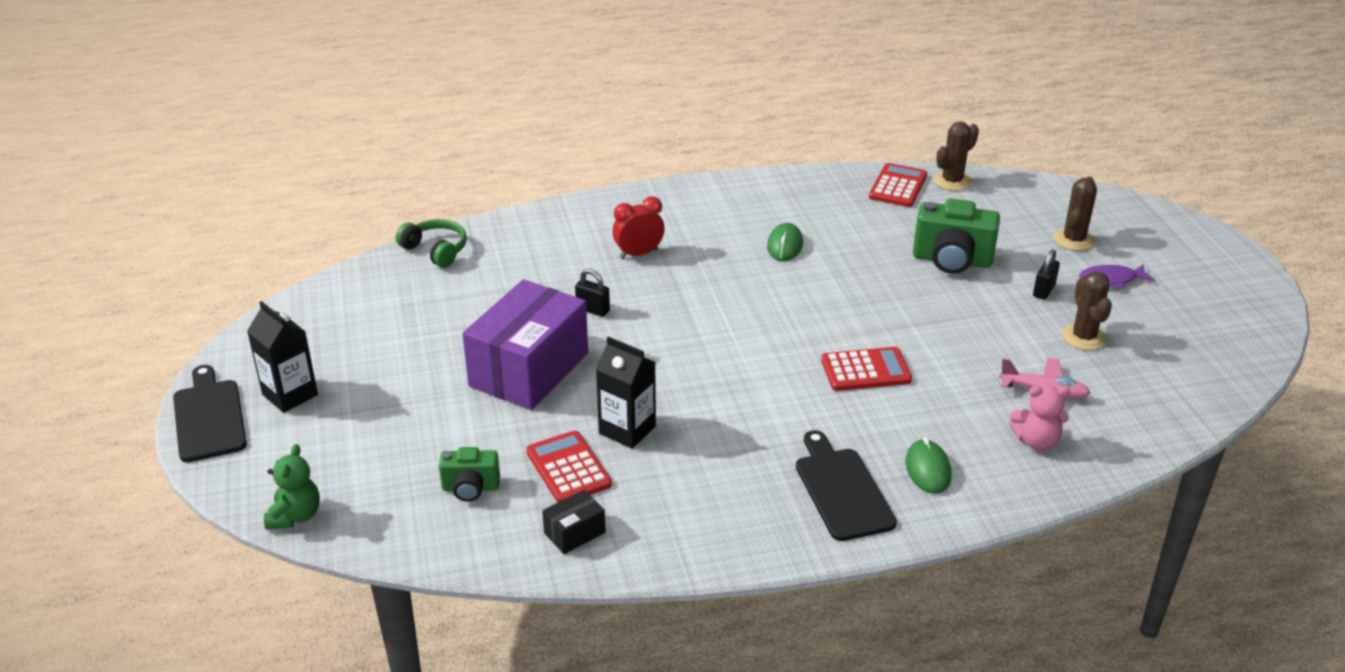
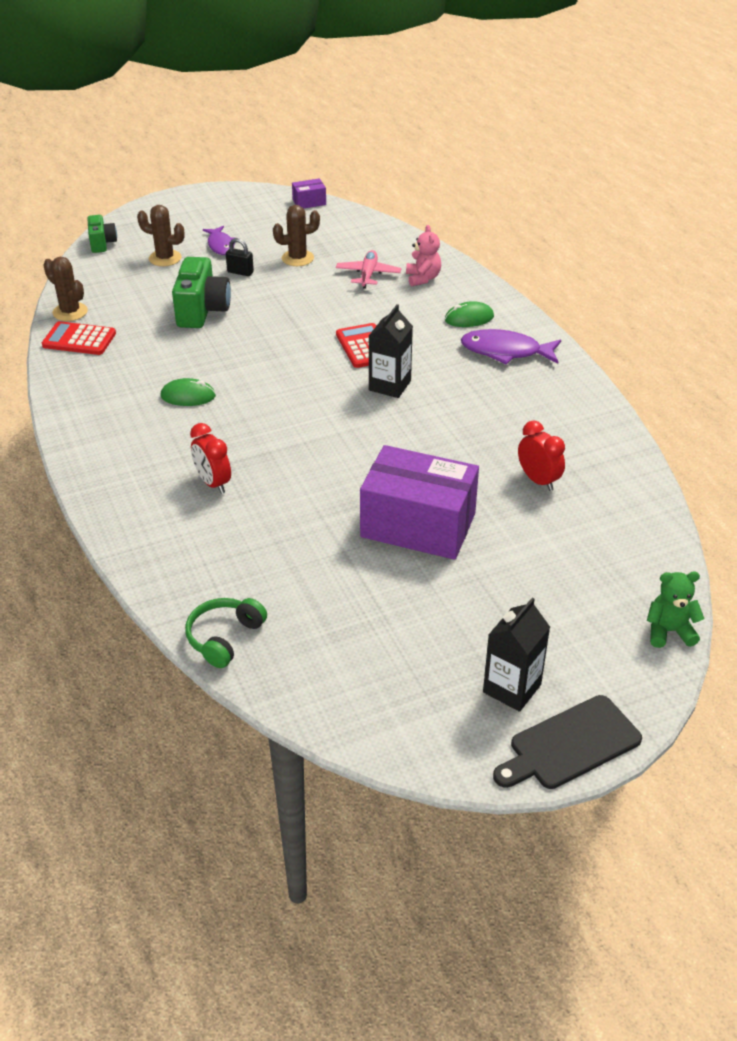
camera: 100 degrees left, 5 degrees up
green camera [439,447,500,501] -> green camera moved to [87,215,117,253]
red calculator [526,430,612,503] -> red clock [518,421,565,491]
black box [542,490,606,554] -> none
black padlock [575,269,610,317] -> none
black carton [596,336,656,449] -> black carton moved to [369,304,413,398]
black cutting board [796,430,897,541] -> purple fish [461,329,561,365]
none -> purple box [292,178,326,209]

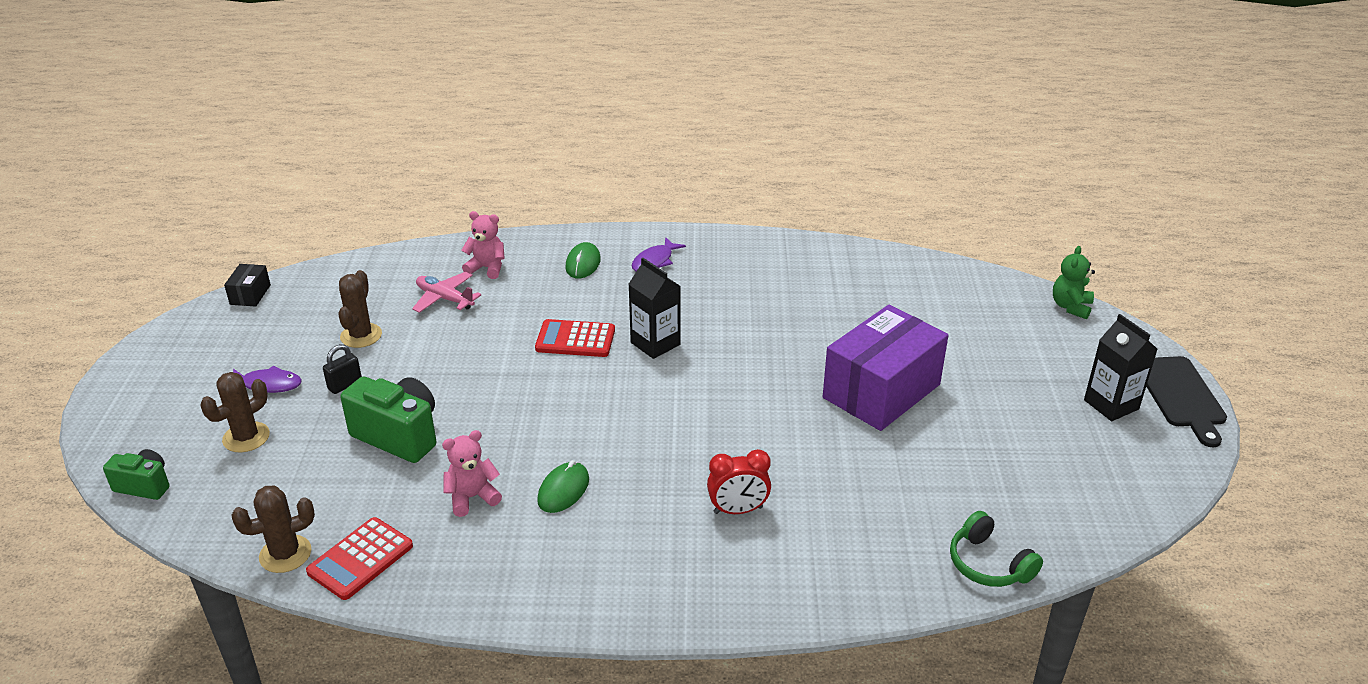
camera: 65 degrees left, 5 degrees down
purple box [292,178,326,209] -> black box [224,264,271,307]
purple fish [461,329,561,365] -> purple fish [631,237,686,271], size x0.65
red clock [518,421,565,491] -> none
none -> pink teddy bear [442,430,502,517]

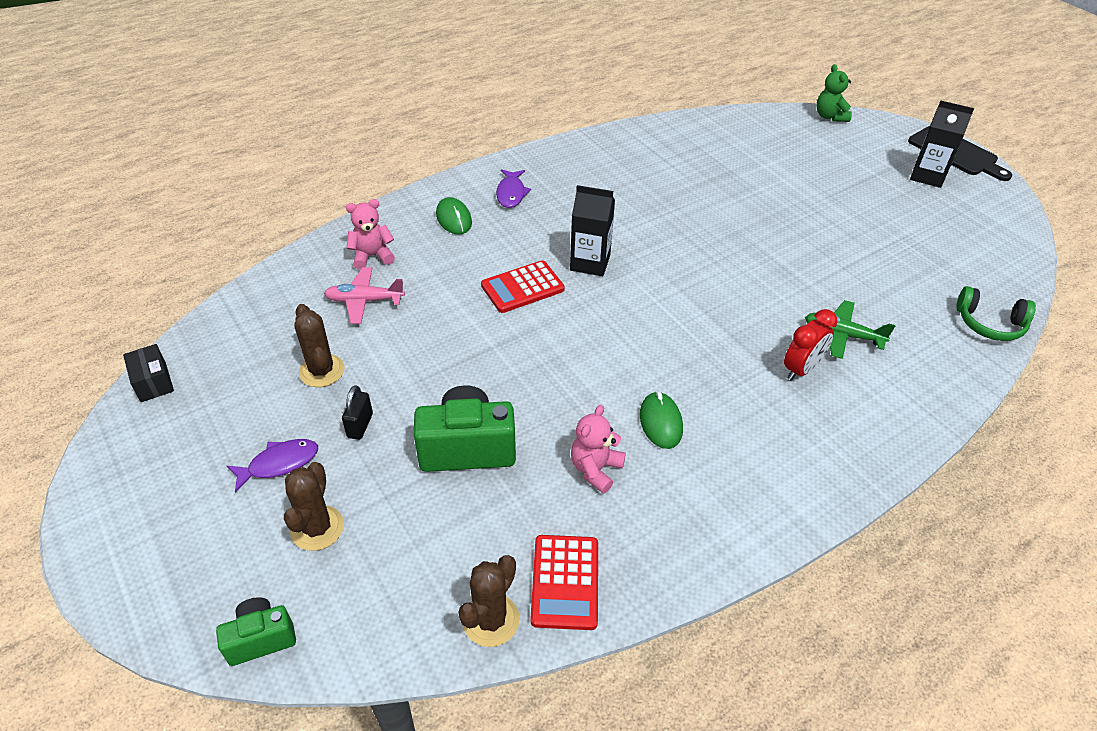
camera: 35 degrees left, 10 degrees up
purple box [823,305,948,431] -> none
none -> green plane [805,300,896,359]

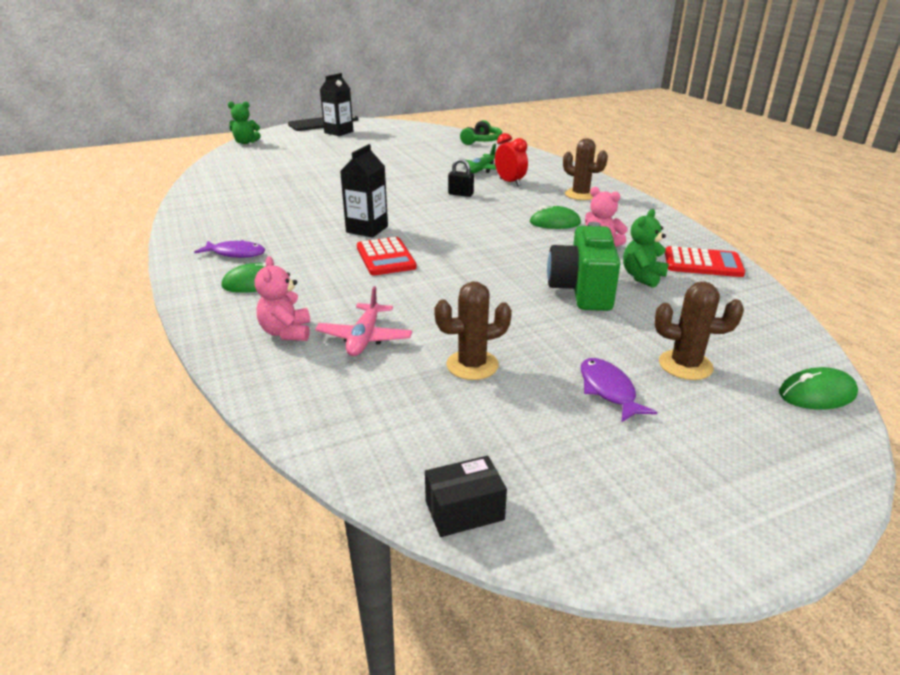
camera: 80 degrees left, 15 degrees down
green camera [216,597,296,666] -> green mouse [779,367,858,410]
black padlock [342,385,373,440] -> black padlock moved to [448,158,474,197]
brown cactus [458,555,520,647] -> brown cactus moved to [563,138,608,200]
none -> green teddy bear [623,209,669,288]

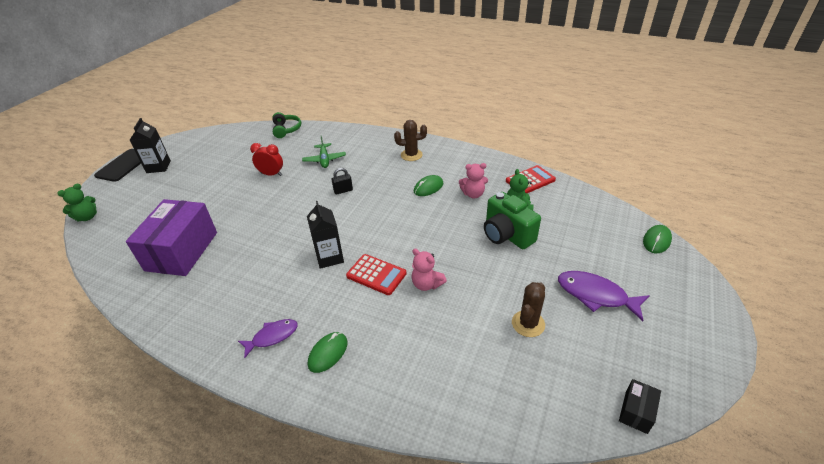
camera: 40 degrees left, 10 degrees up
pink teddy bear [255,256,310,341] -> pink teddy bear moved to [411,248,447,291]
pink plane [315,286,412,356] -> none
red clock [495,133,528,186] -> red clock moved to [250,143,283,176]
purple fish [581,358,657,423] -> purple fish [558,271,649,321], size x1.54
brown cactus [655,282,744,380] -> none
none -> purple box [126,199,217,276]

